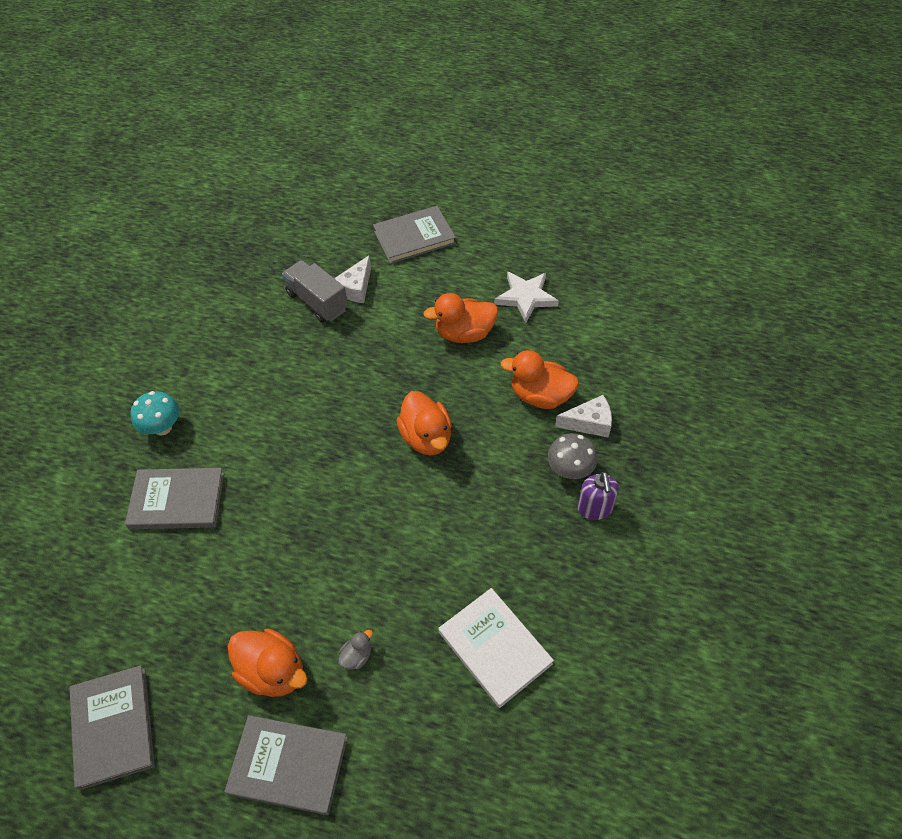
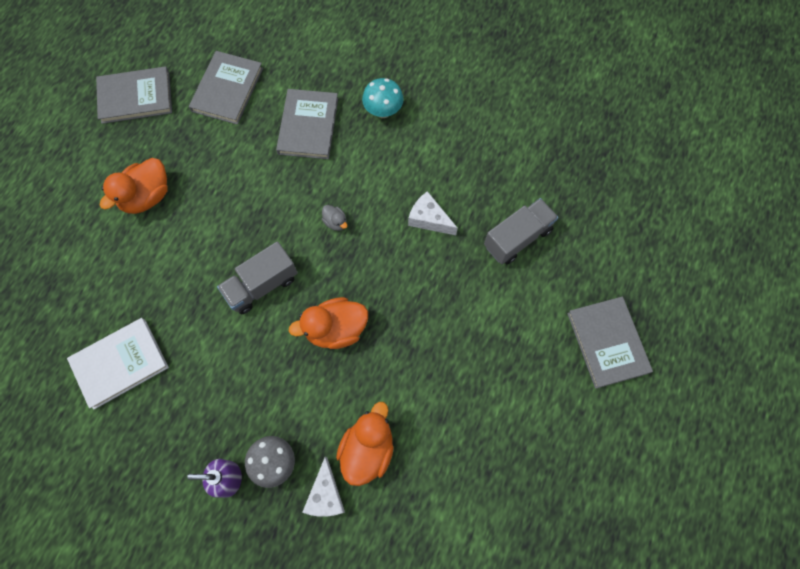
camera: 95 degrees right, 15 degrees up
grey book [225,715,348,815] -> grey book moved to [189,51,263,125]
white cheese [334,255,371,303] -> white cheese moved to [408,191,458,235]
grey duck [338,630,373,670] -> grey duck moved to [322,205,347,231]
orange duck [423,293,498,343] -> none
white star [494,272,559,323] -> none
none -> grey truck [217,241,298,315]

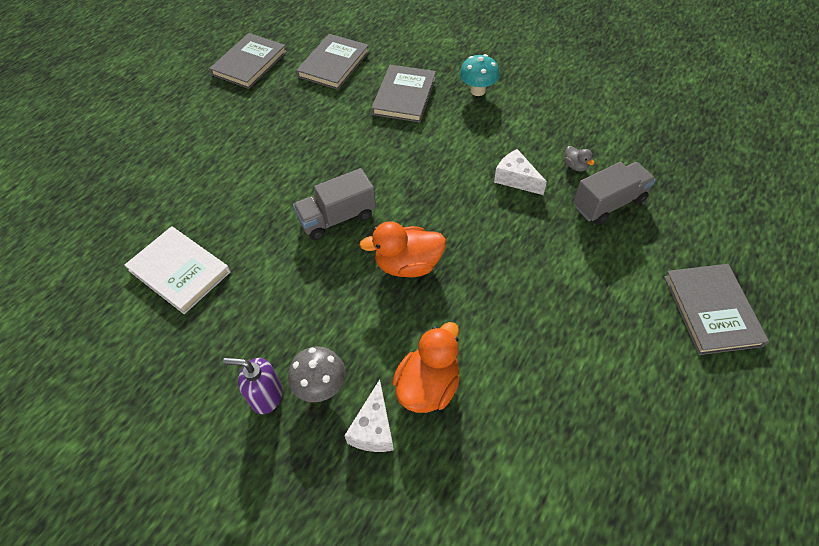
camera: 10 degrees right, 15 degrees down
white book [67,318,169,410] -> white book turned 60 degrees clockwise [124,226,231,314]
grey book [96,66,172,124] -> grey book turned 60 degrees counterclockwise [209,33,287,89]
orange duck [100,158,168,214] -> none
grey duck [322,205,347,231] -> grey duck moved to [564,146,595,171]

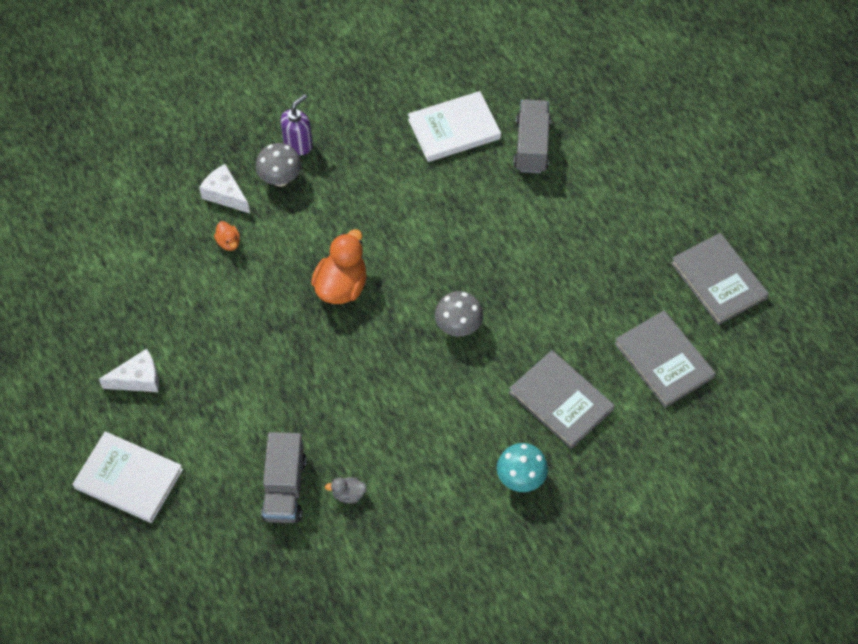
camera: 120 degrees right, 5 degrees up
grey truck [293,168,376,240] -> grey truck moved to [514,99,551,173]
orange duck [392,322,460,413] -> orange duck [214,221,240,251], size x0.48
white cheese [494,149,547,195] -> white cheese moved to [99,349,159,392]
grey book [664,264,769,355] -> white book [73,431,183,523]
none -> grey mushroom [435,291,483,336]

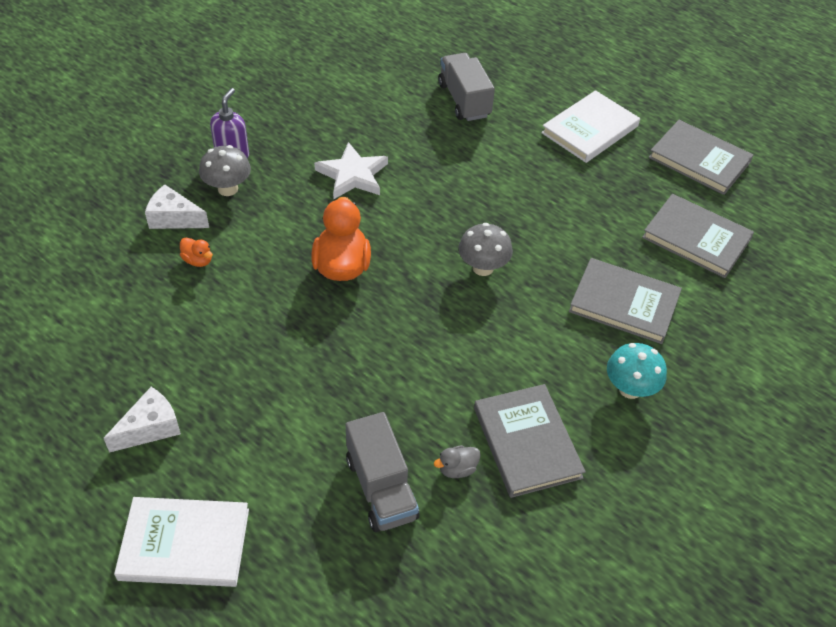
camera: 25 degrees left, 10 degrees down
white book [408,91,501,162] -> white book moved to [541,90,640,163]
none -> white star [314,142,388,199]
none -> grey book [474,384,586,498]

